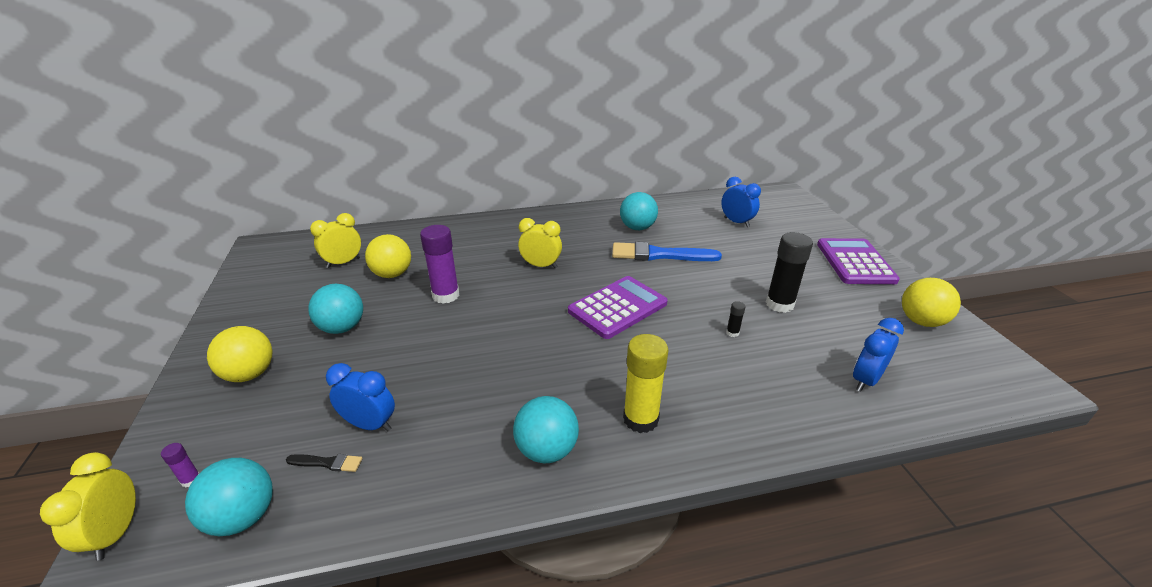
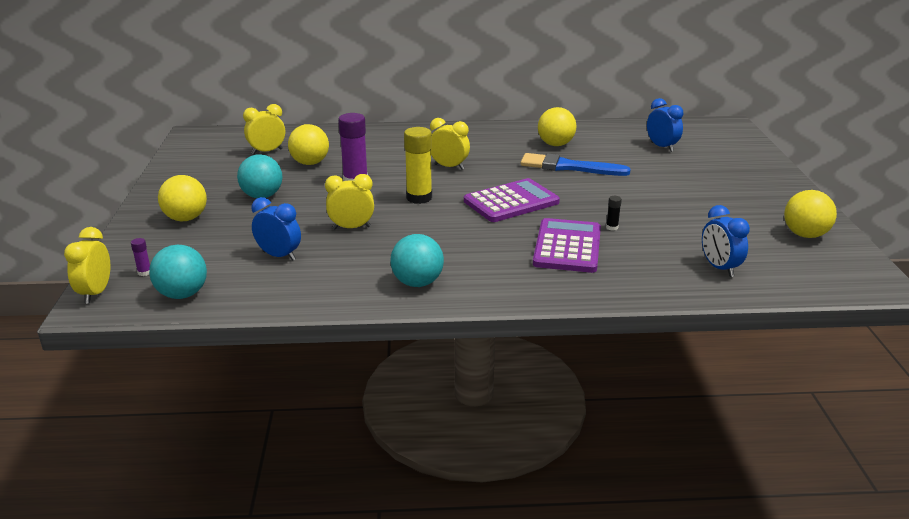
camera: 10 degrees right, 5 degrees down
black brush [286,454,362,472] -> none
turquoise ball [620,192,658,230] -> yellow ball [538,107,577,146]
yellow glue stick [623,334,668,433] -> yellow glue stick moved to [404,127,432,204]
black glue stick [766,232,813,313] -> none
purple calculator [817,238,900,284] -> purple calculator moved to [533,218,601,273]
blue clock [853,318,904,392] -> blue clock turned 75 degrees counterclockwise [702,205,750,277]
none -> yellow clock [325,174,374,229]

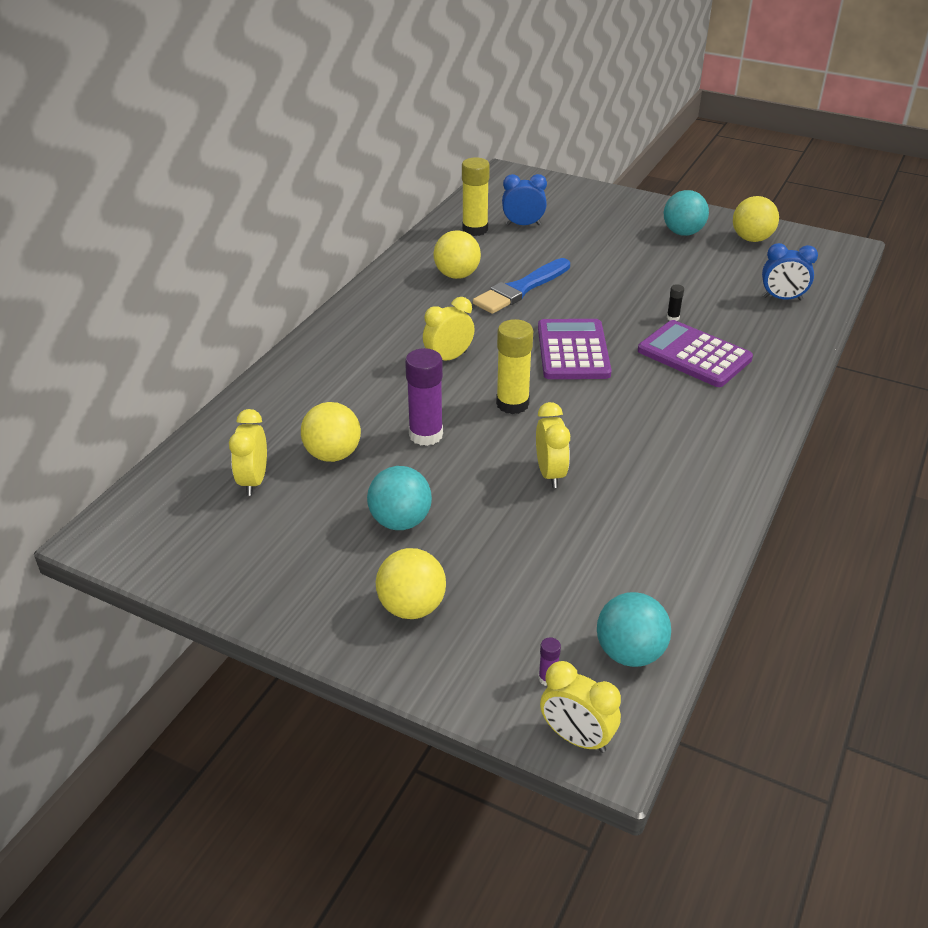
camera: 60 degrees left, 10 degrees up
blue clock [251,197,301,261] -> none
yellow clock [325,174,374,229] -> yellow clock turned 150 degrees clockwise [536,402,570,488]
turquoise ball [390,234,444,287] -> turquoise ball moved to [664,190,709,236]
none -> yellow glue stick [462,157,490,236]

